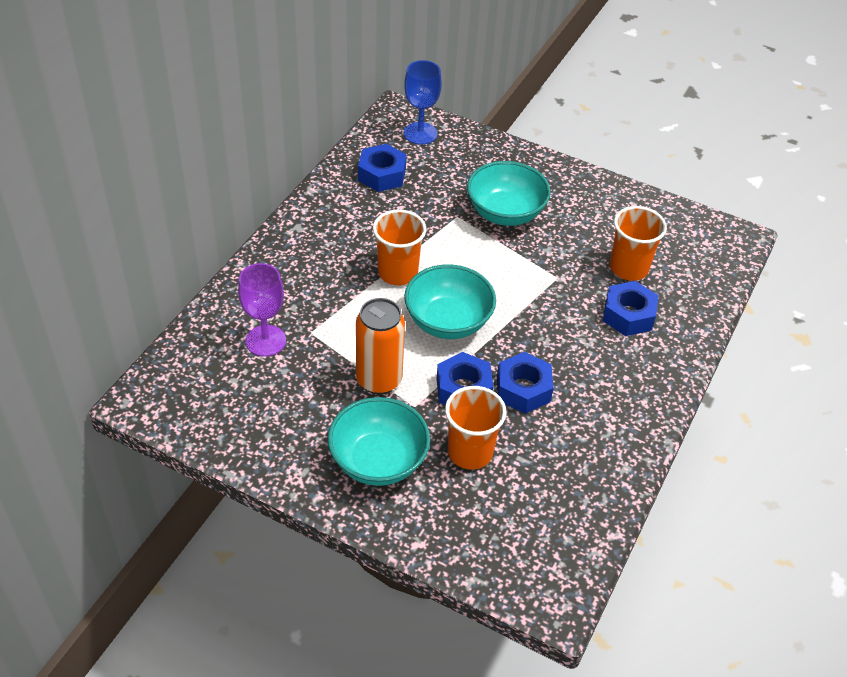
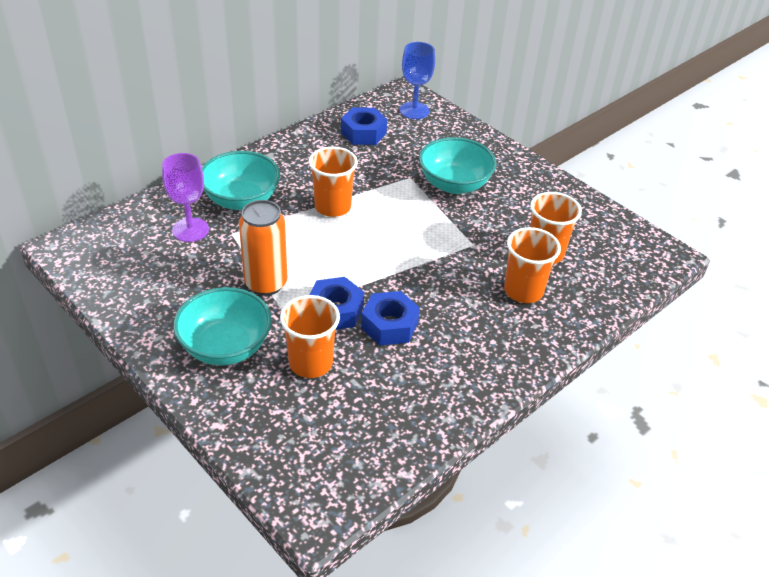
camera: 20 degrees right, 5 degrees down
turquoise bowl [404,264,496,339] -> turquoise bowl moved to [202,151,280,210]
blue nut [603,281,659,336] -> orange cup [504,227,561,303]

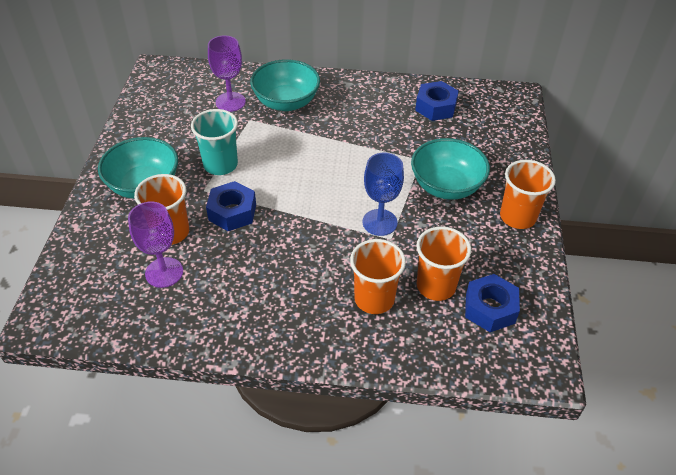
camera: 50 degrees right, 5 degrees up
orange can [239,200,287,296] -> turquoise cup [191,109,238,175]
orange cup [309,147,358,217] -> orange cup moved to [500,160,556,229]
blue nut [361,291,420,346] -> blue nut moved to [465,274,520,332]
blue goblet [400,42,435,119] -> blue goblet moved to [363,153,404,236]
none -> purple goblet [128,201,183,288]

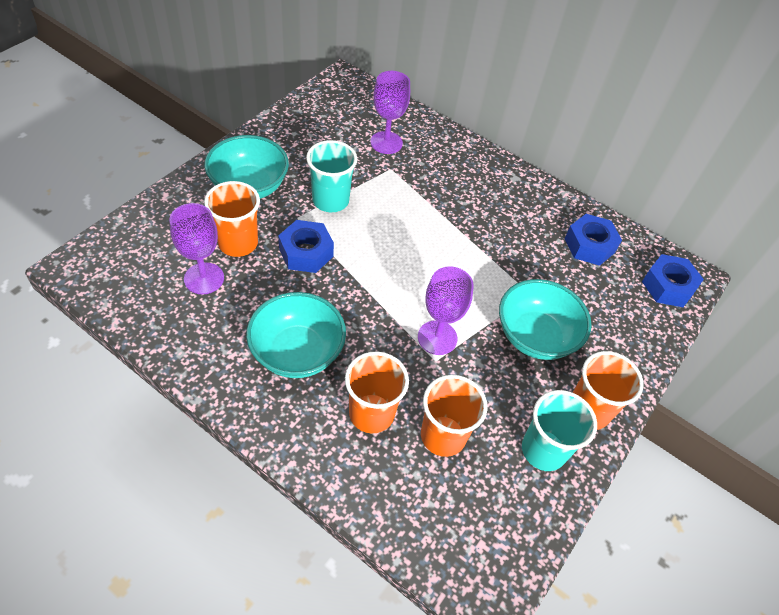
camera: 25 degrees right, 5 degrees up
turquoise bowl [250,59,320,111] -> turquoise bowl moved to [246,292,346,378]
blue goblet [363,153,404,236] -> purple goblet [418,267,474,355]
blue nut [465,274,520,332] -> blue nut moved to [642,254,704,307]
none -> turquoise cup [522,390,597,471]

